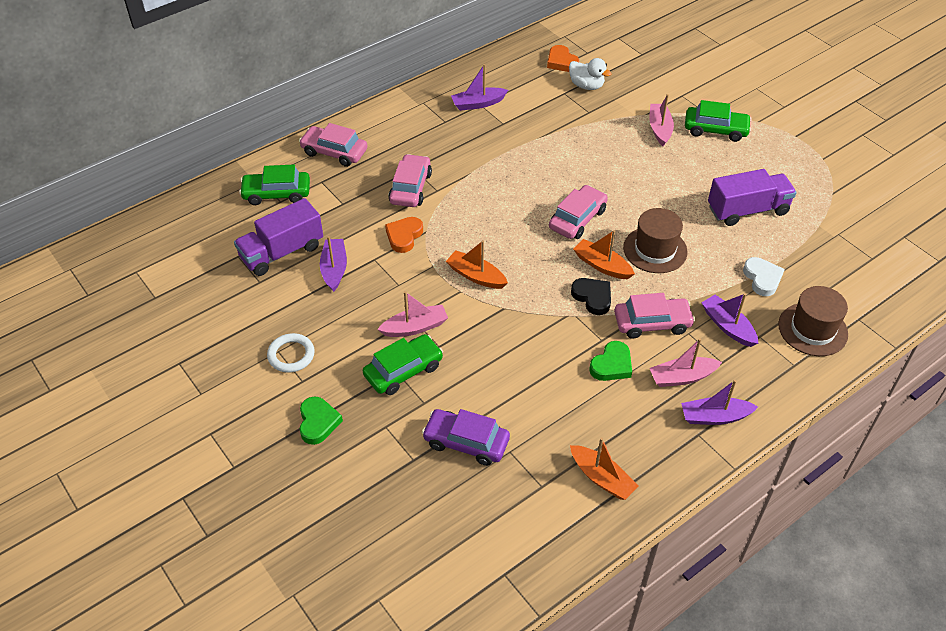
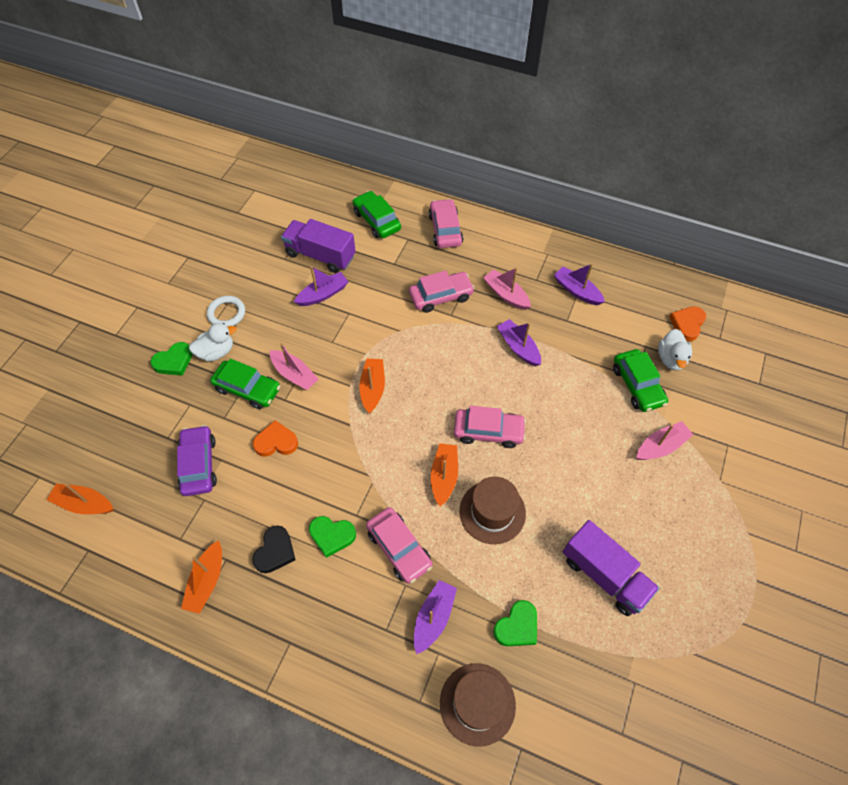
camera: 60 degrees right, 10 degrees up
orange heart [385,217,423,253] -> orange heart moved to [253,420,298,457]
black heart [571,278,611,315] -> black heart moved to [252,525,296,573]
pink boat [650,338,722,387] -> pink boat moved to [483,267,531,310]
purple boat [681,380,758,425] -> purple boat moved to [497,319,541,366]
green car [685,100,752,142] -> green car moved to [613,349,668,412]
white heart [743,257,785,296] -> green heart [493,600,537,646]
none -> orange boat [47,483,113,514]
none -> white duck [189,323,236,362]

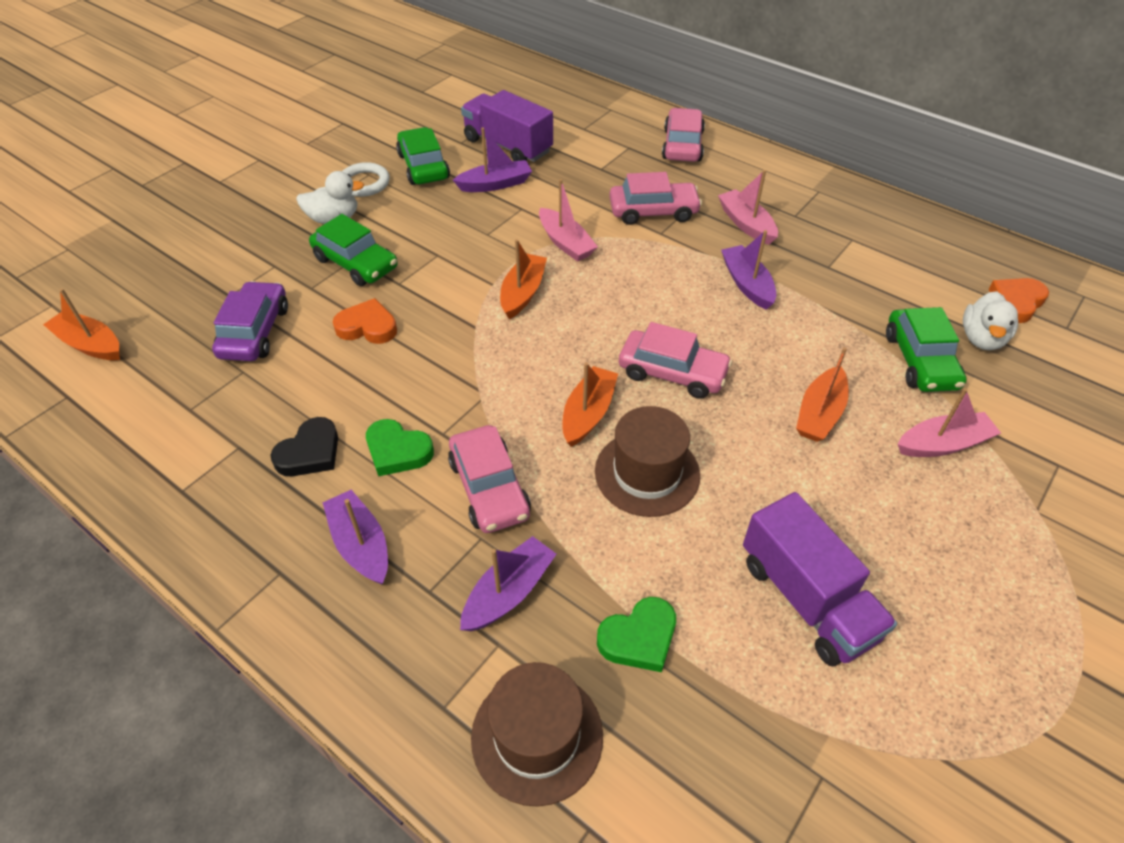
camera: 15 degrees right, 10 degrees down
green heart [150,342,193,376] -> none
orange boat [181,540,222,614] -> orange boat moved to [796,347,849,442]
pink boat [270,343,319,390] -> pink boat moved to [539,179,598,262]
green car [353,191,401,238] -> green car moved to [396,127,450,185]
purple boat [554,263,605,305] -> purple boat moved to [323,490,388,585]

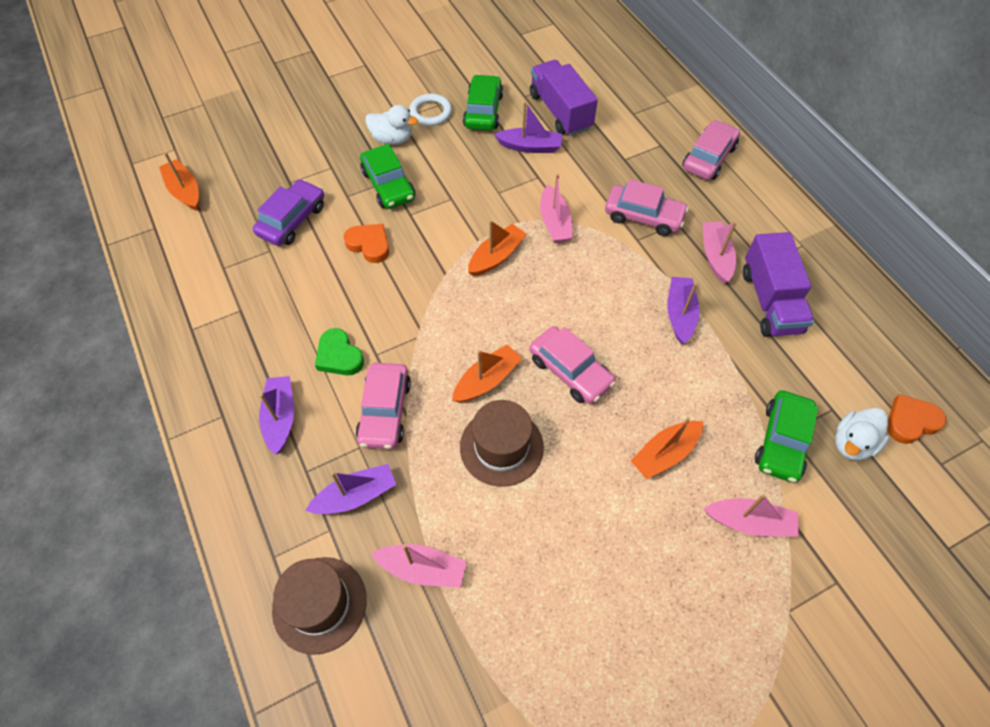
camera: 25 degrees right, 10 degrees up
black heart [270,417,338,476] -> none
green heart [597,597,676,672] -> pink boat [371,544,467,588]
purple truck [743,492,897,667] -> purple truck moved to [743,232,814,337]

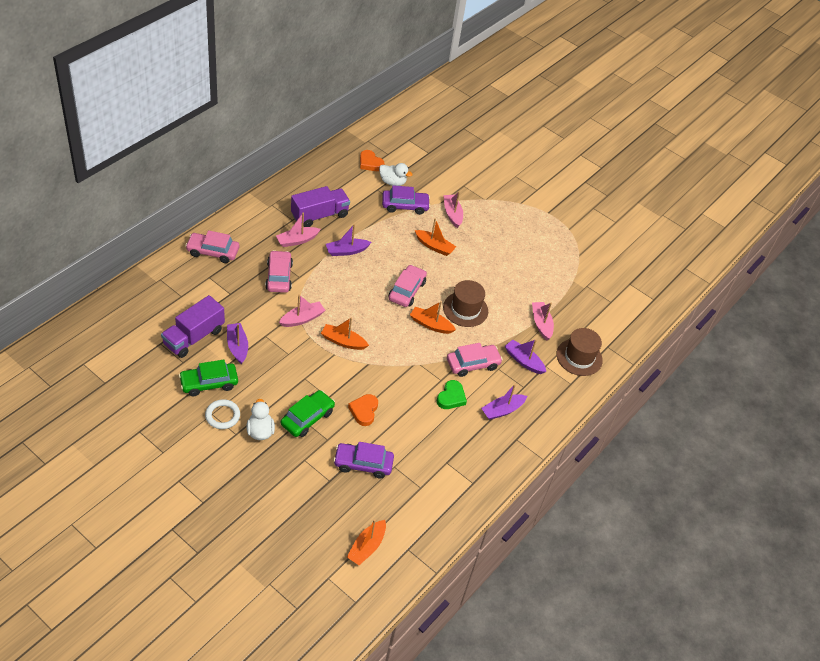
camera: 120 degrees left, 10 degrees down
green car [755,390,818,483] -> purple car [382,185,430,215]

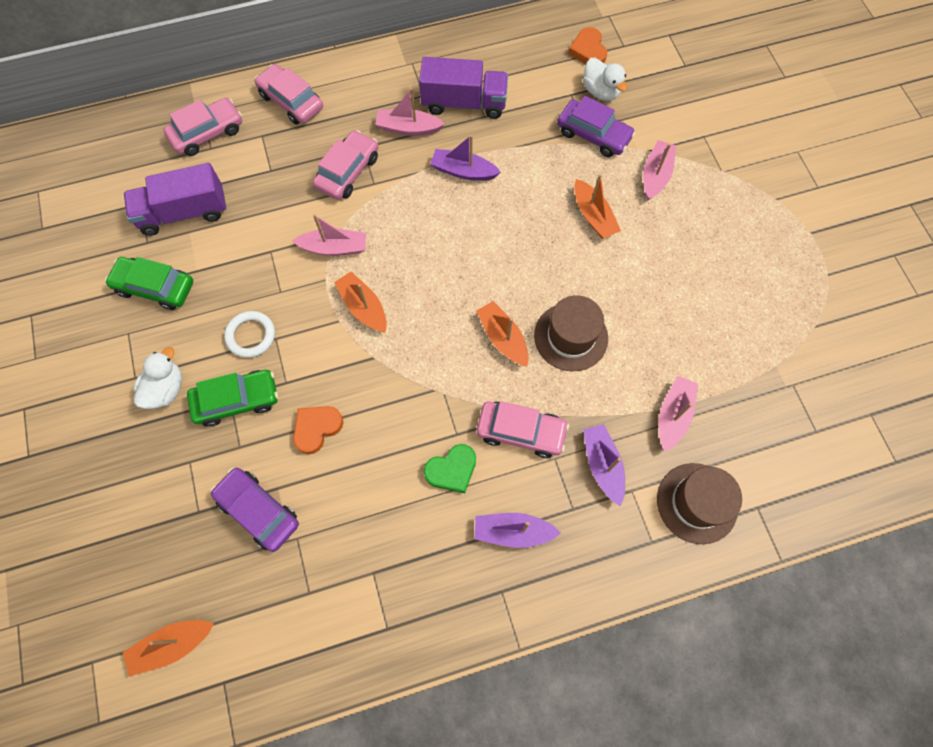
camera: 40 degrees right, 20 degrees up
white ring [205,399,240,429] -> white ring moved to [224,311,275,358]
purple boat [227,323,248,364] -> none
pink car [389,265,427,307] -> pink car moved to [163,98,242,156]

